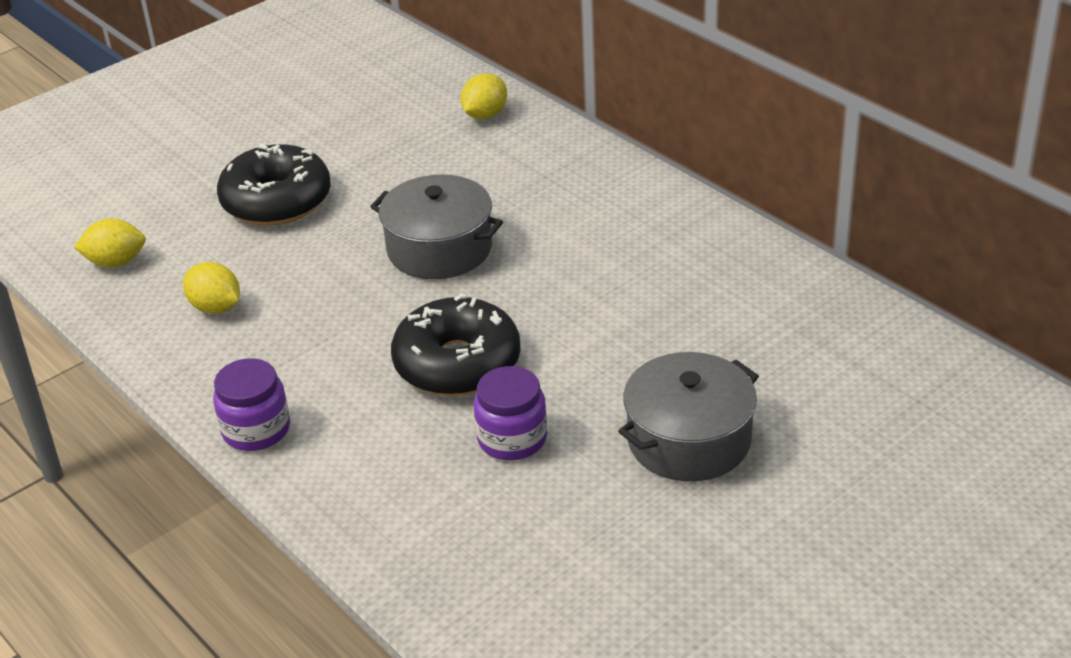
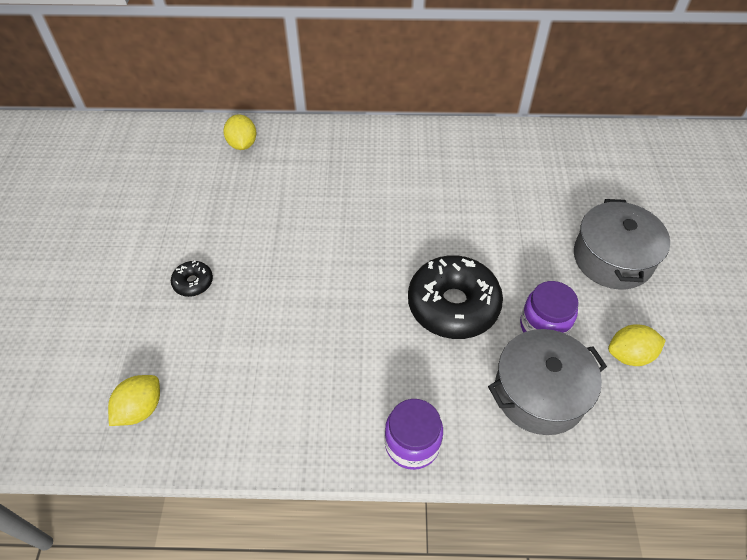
camera: 50 degrees left, 15 degrees up
yellow lemon [183,262,240,314] -> yellow lemon moved to [608,324,666,366]
black donut [217,144,331,226] -> black donut [171,260,213,297], size x0.45
grey pot [370,174,503,279] -> grey pot moved to [488,329,607,435]

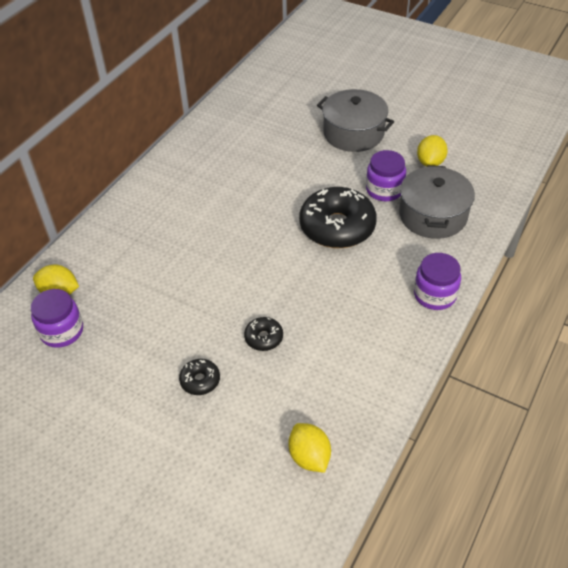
camera: 60 degrees left, 5 degrees down
none -> purple jar [31,289,83,348]
none -> black donut [244,317,283,351]

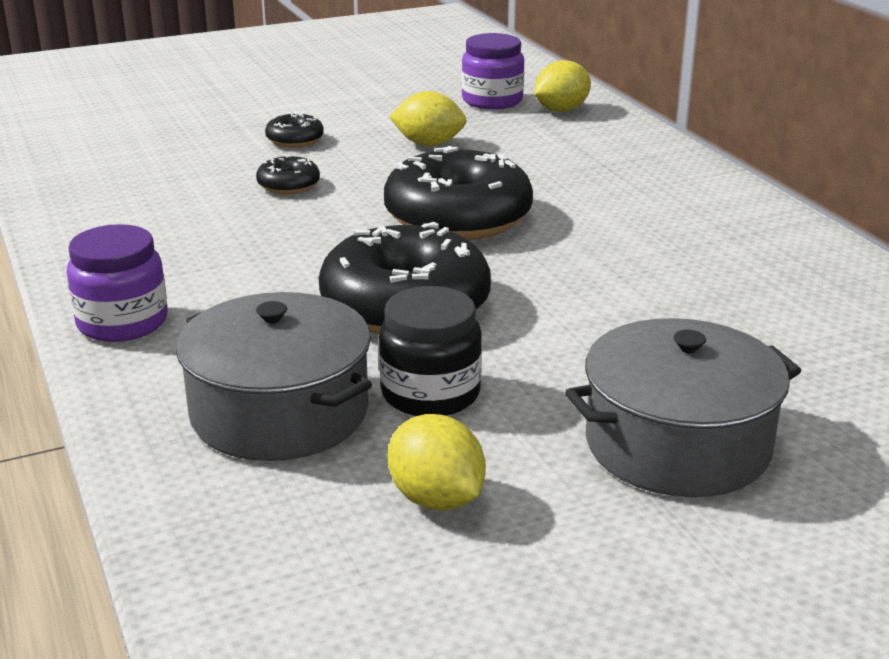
camera: 125 degrees right, 20 degrees down
yellow lemon [288,423,331,473] -> yellow lemon moved to [389,91,467,146]
purple jar [366,150,406,201] -> black jar [379,286,482,416]
none -> black donut [384,146,533,240]

